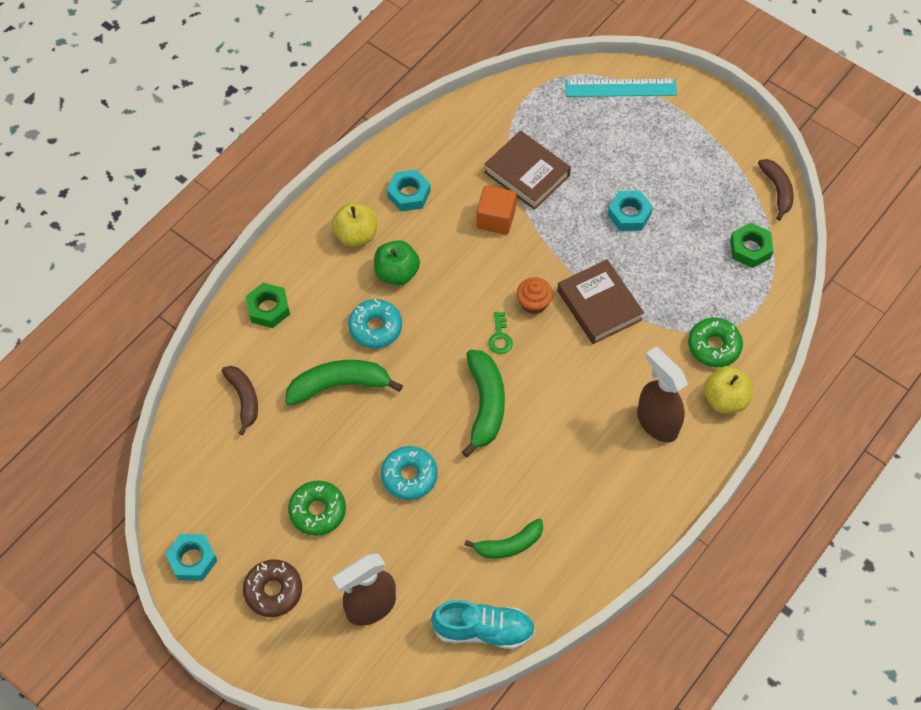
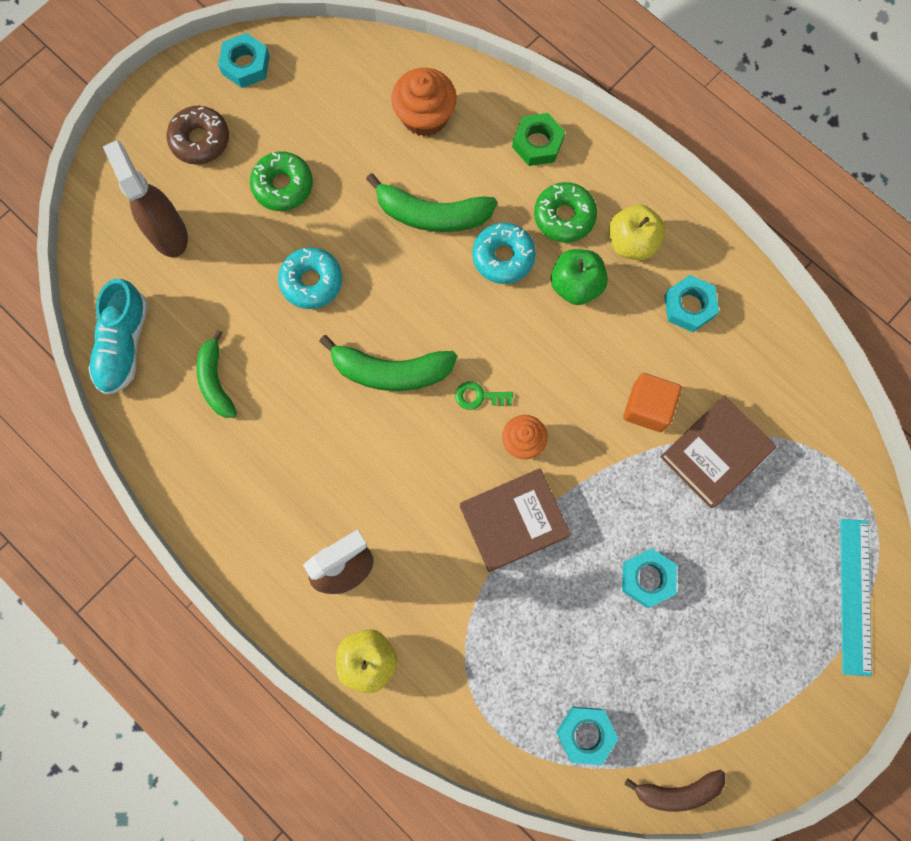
camera: 95 degrees right, 15 degrees up
brown banana [222,366,258,435] -> orange cupcake [391,68,457,136]
green banana [285,360,403,406] -> green banana turned 105 degrees clockwise [366,173,497,232]
green donut [688,318,743,367] -> green donut moved to [534,182,597,243]
green nut [730,223,774,268] -> turquoise nut [556,707,618,765]

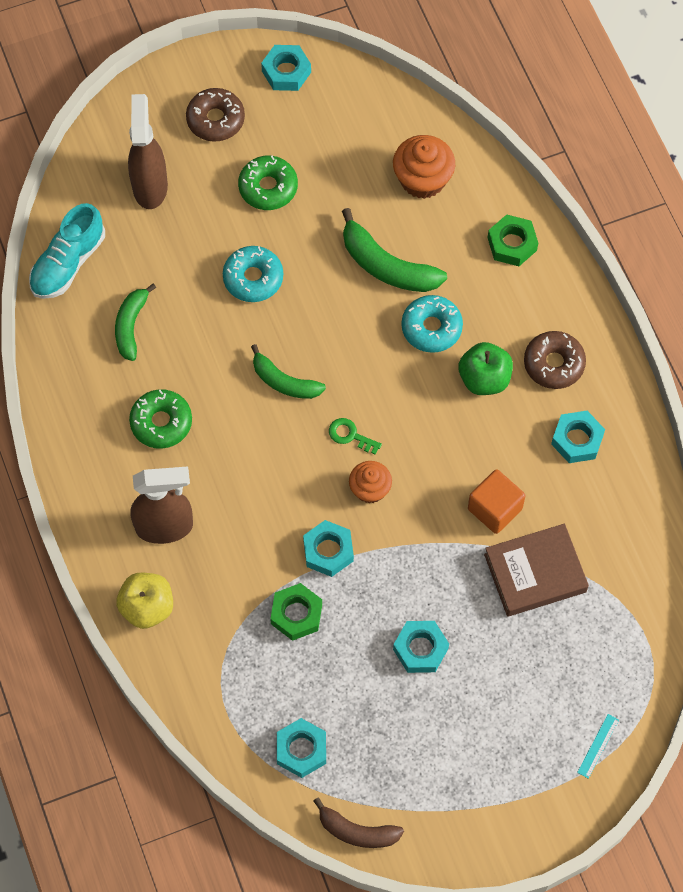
camera: 25 degrees right, 10 degrees down
green banana [319,335,457,391] -> green banana [251,344,326,399], size x0.67
brown book [460,469,571,572] -> turquoise nut [303,520,354,577]
green donut [534,182,597,243] -> green donut moved to [129,389,192,449]
yellow apple [609,204,666,260] -> brown donut [524,331,586,389]
turquoise ruler [840,519,872,676] -> turquoise ruler [577,714,619,779], size x0.46
none -> green nut [270,583,322,641]

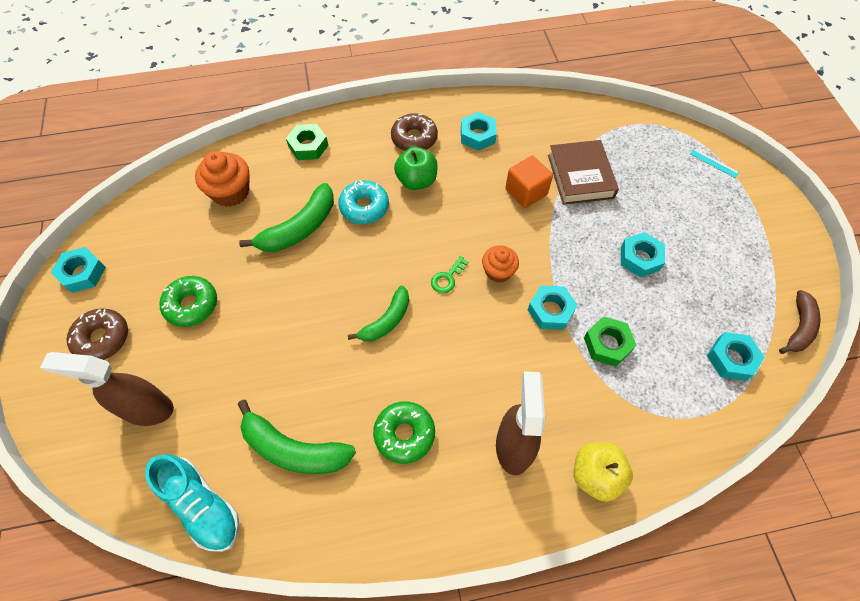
camera: 80 degrees left, 5 degrees down
green banana [115,283,156,361] -> green banana [238,400,356,474], size x1.50
turquoise donut [223,246,283,302] -> none

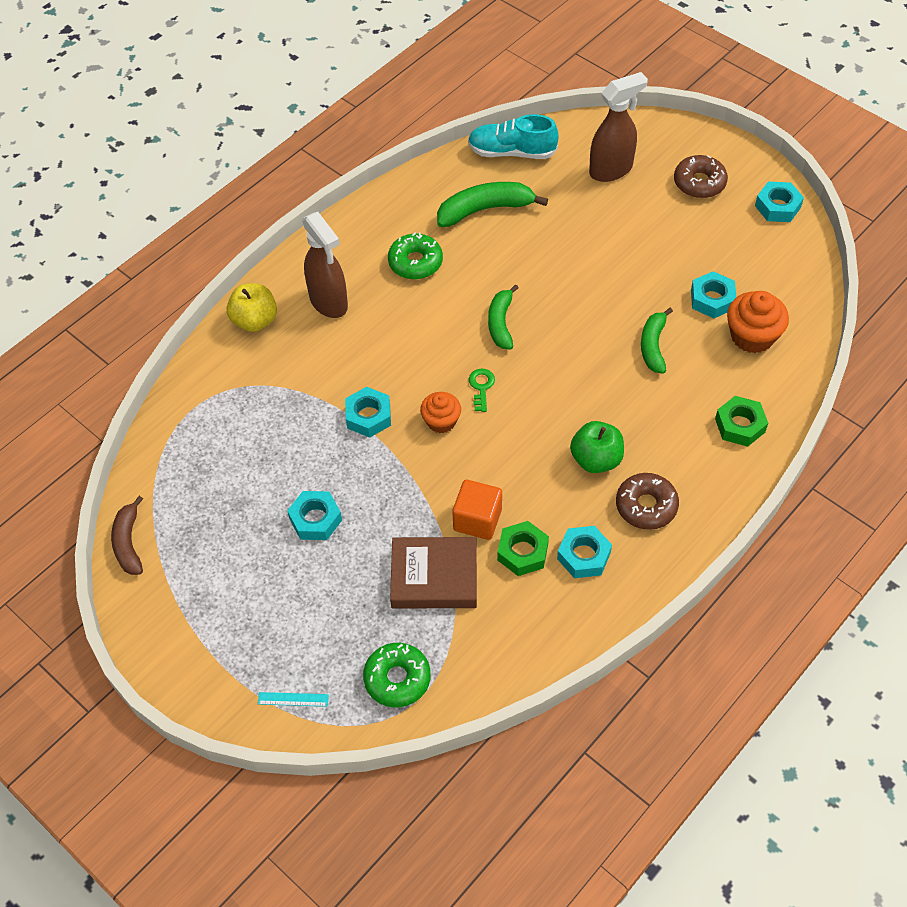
camera: 145 degrees right, 5 degrees down
green donut [160,276,217,327] -> green donut moved to [363,643,431,707]
green banana [239,183,334,252] -> green banana [641,308,673,374], size x0.67
turquoise donut [338,180,389,224] -> none
brown book [548,140,619,205] -> brown book turned 45 degrees counterclockwise [390,537,477,609]
green nut [584,316,636,366] -> green nut moved to [497,521,549,576]
turquoise nut [707,332,765,381] -> turquoise nut moved to [691,271,736,318]

